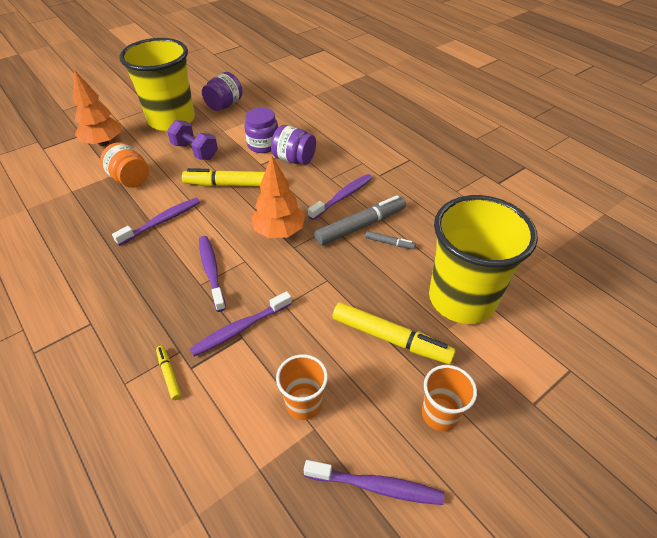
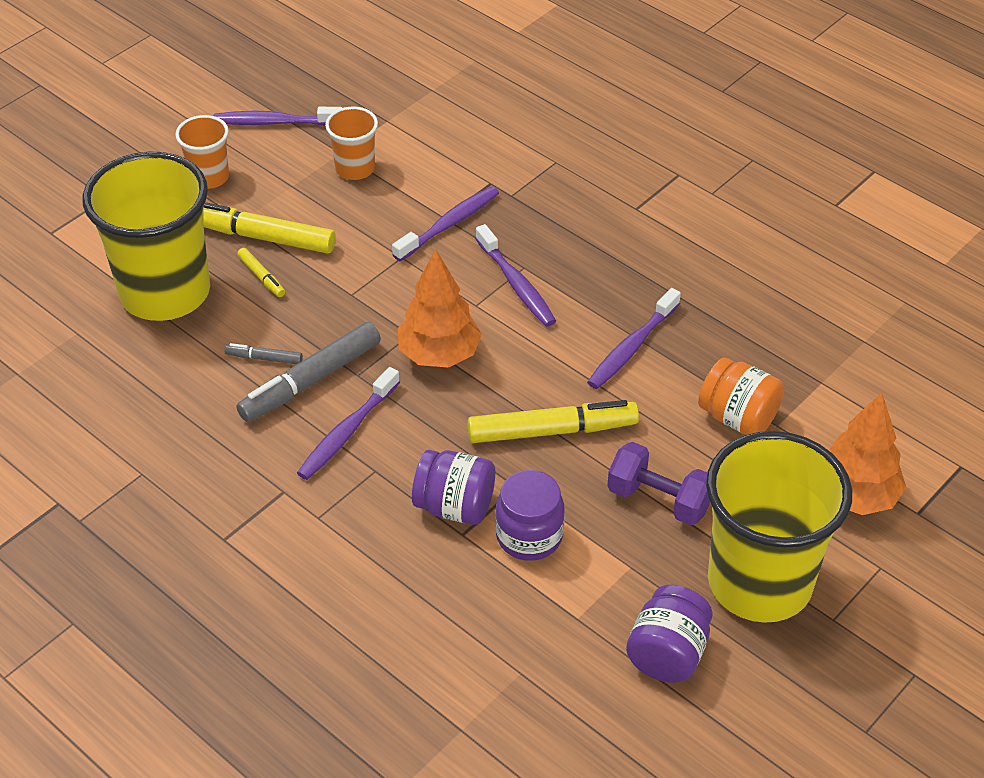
camera: 170 degrees right, 0 degrees up
yellow marker [156,346,181,400] -> yellow marker moved to [237,248,285,297]

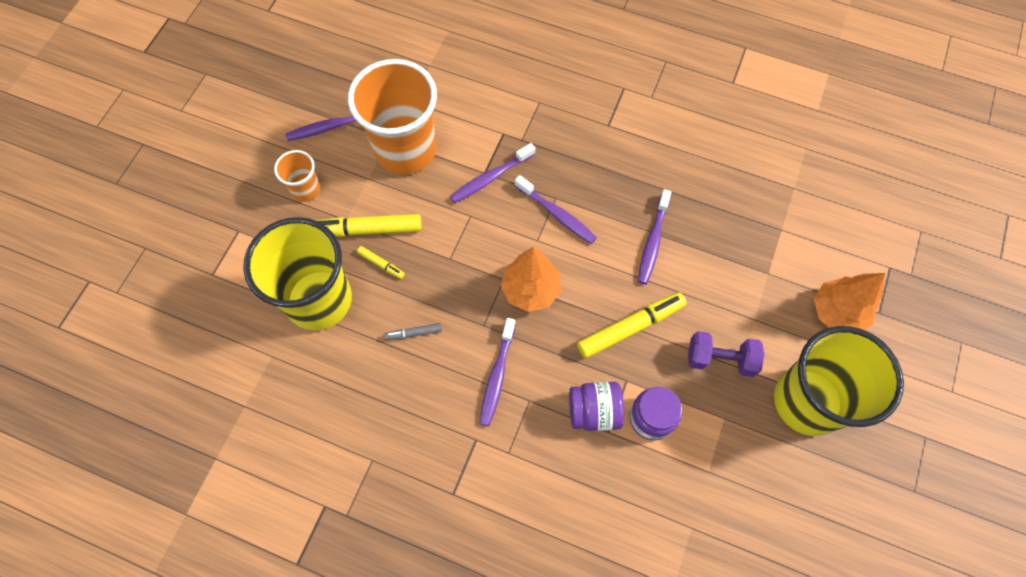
camera: 20 degrees left, 20 degrees up
grey marker [236,322,381,422] -> none
orange cup [325,106,378,180] -> orange cup [348,59,437,175], size x2.13
purple toothbrush [392,186,499,261] -> purple toothbrush turned 150 degrees counterclockwise [450,143,535,203]
purple jar [626,585,713,683] -> none
orange jar [698,358,784,435] -> none

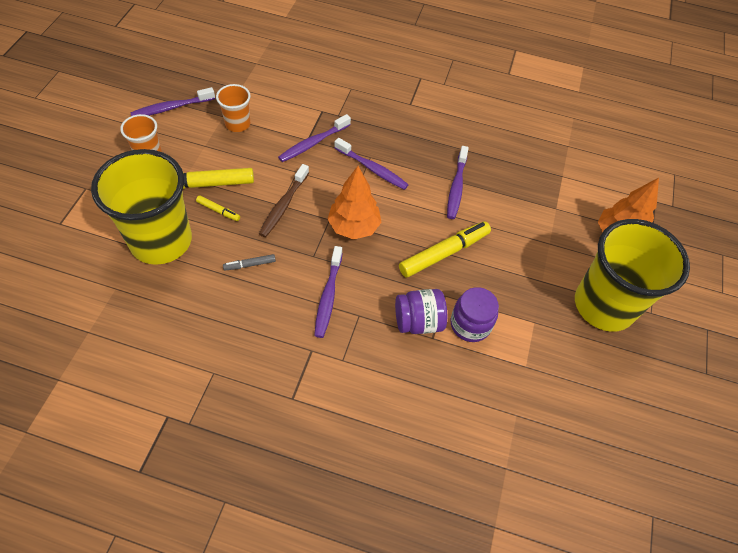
camera: 10 degrees left, 10 degrees down
orange cup [348,59,437,175] -> orange cup [216,84,251,132], size x0.47
purple dumbbell [688,331,765,377] -> none
none -> brown toothbrush [259,164,309,237]

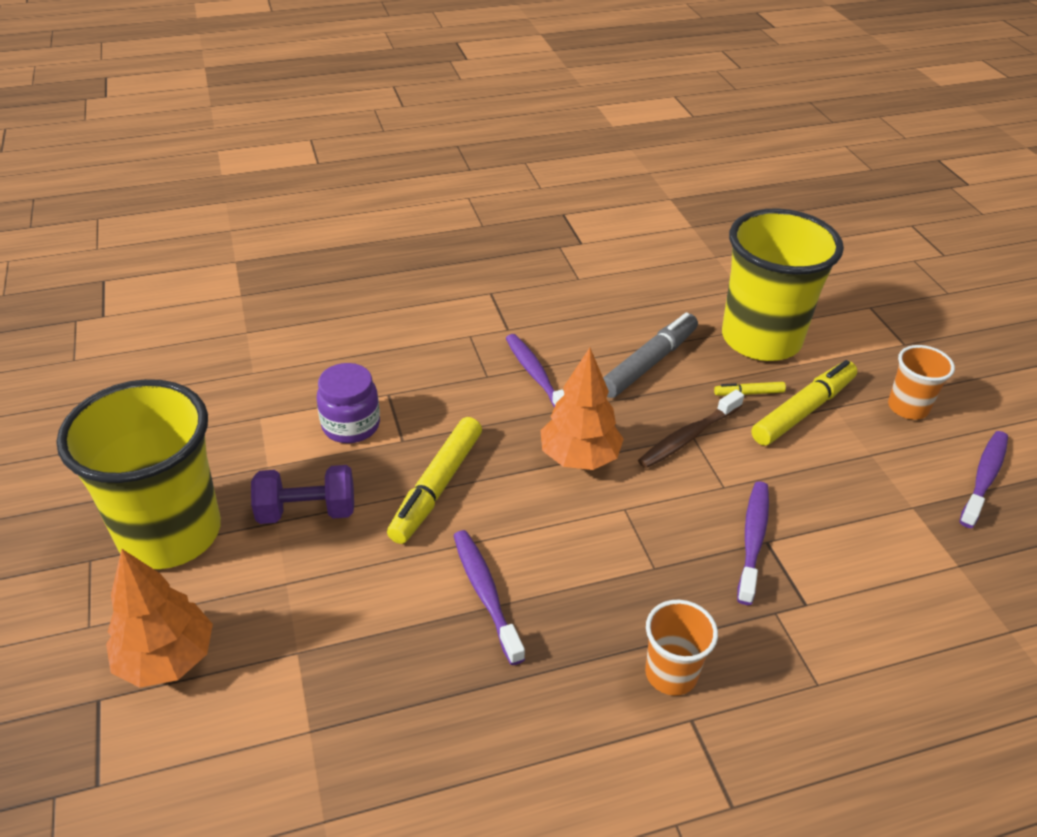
camera: 150 degrees right, 15 degrees down
orange cup [216,84,251,132] -> orange cup moved to [645,600,718,695]
grey marker [223,254,276,271] -> grey marker [603,312,698,398], size x2.09
brown toothbrush [259,164,309,237] -> brown toothbrush turned 120 degrees counterclockwise [638,390,744,468]
purple toothbrush [334,138,409,190] -> none
purple jar [395,289,447,334] -> none
none -> purple dumbbell [251,465,354,524]

